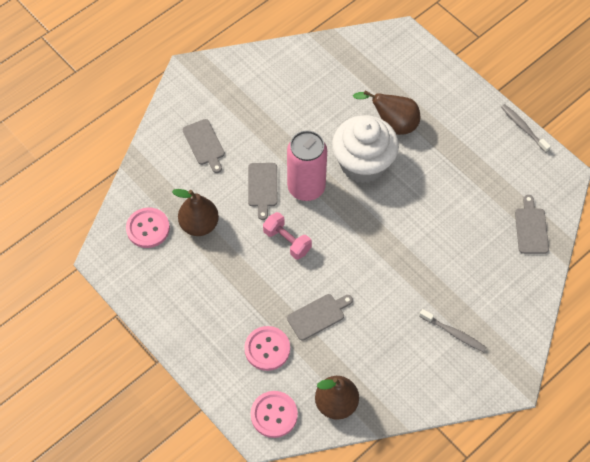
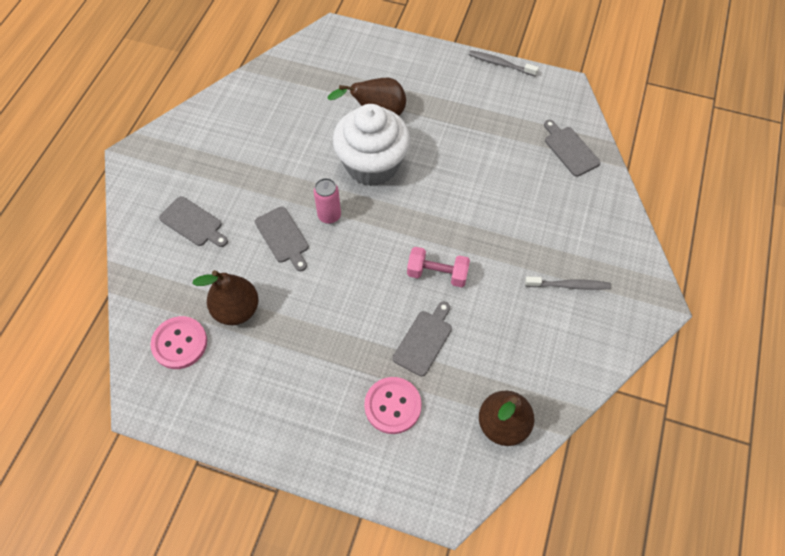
camera: 30 degrees left, 0 degrees up
pink button [251,391,298,438] -> none
pink dumbbell [263,212,312,260] -> pink dumbbell moved to [407,247,470,287]
pink can [287,130,327,201] -> pink can [313,178,341,224], size x0.53

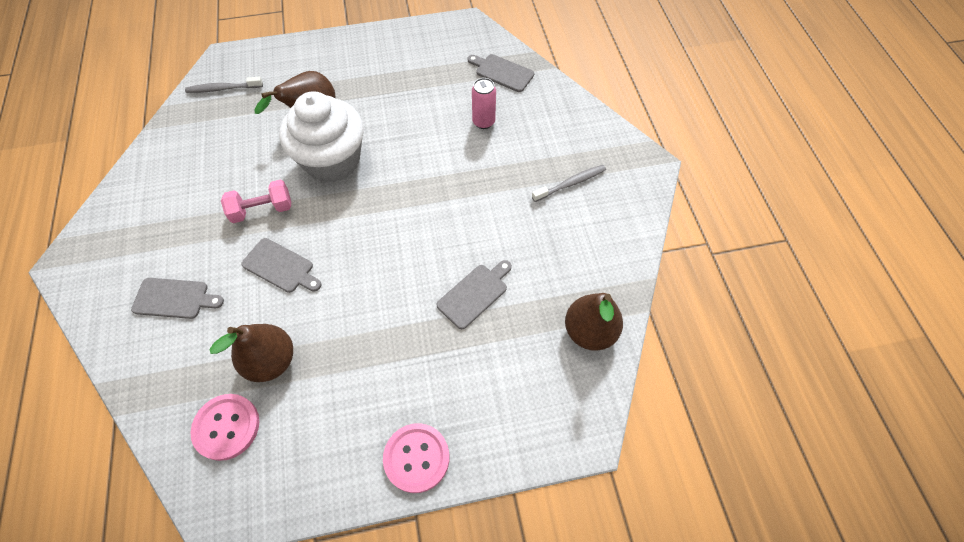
camera: 30 degrees left, 0 degrees up
pink can [313,178,341,224] -> pink can moved to [472,78,496,129]
pink button [364,377,422,434] -> pink button moved to [383,423,450,493]
grey cutting board [393,302,452,377] -> grey cutting board turned 45 degrees clockwise [437,260,512,329]
pink dumbbell [407,247,470,287] -> pink dumbbell moved to [221,180,291,223]
grey toothbrush [469,50,539,77] -> grey toothbrush moved to [185,77,263,93]

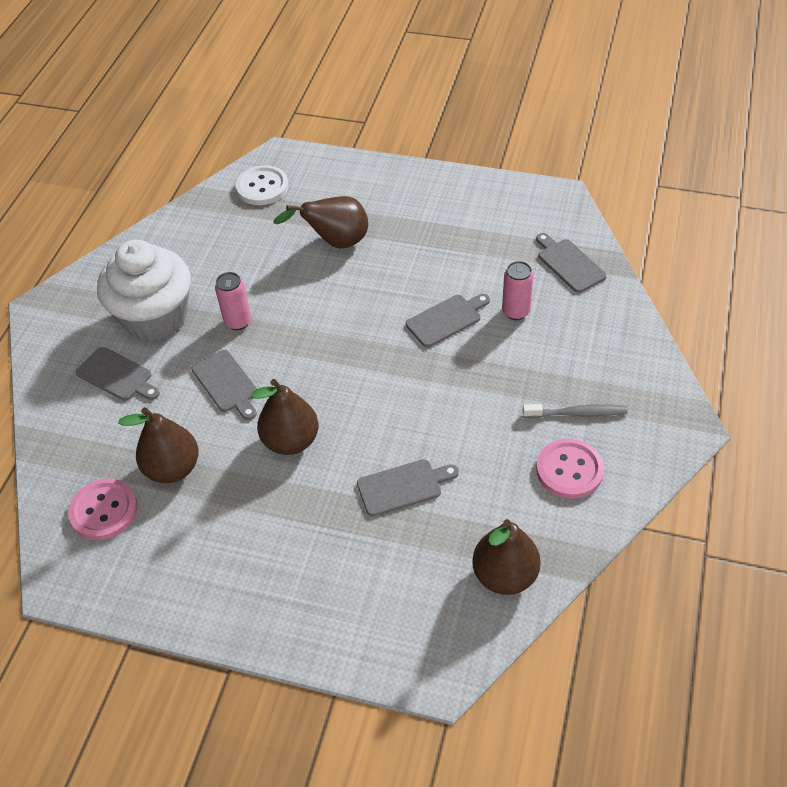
camera: 30 degrees right, 10 degrees down
grey toothbrush [185,77,263,93] -> white button [236,165,289,205]
pink dumbbell [221,180,291,223] -> pink can [215,272,251,330]
white cupcake [279,92,364,183] -> white cupcake moved to [97,240,191,341]
pink button [383,423,450,493] -> pink button moved to [536,439,604,499]
none -> brown pear [251,379,318,455]
none -> grey cutting board [406,294,490,347]

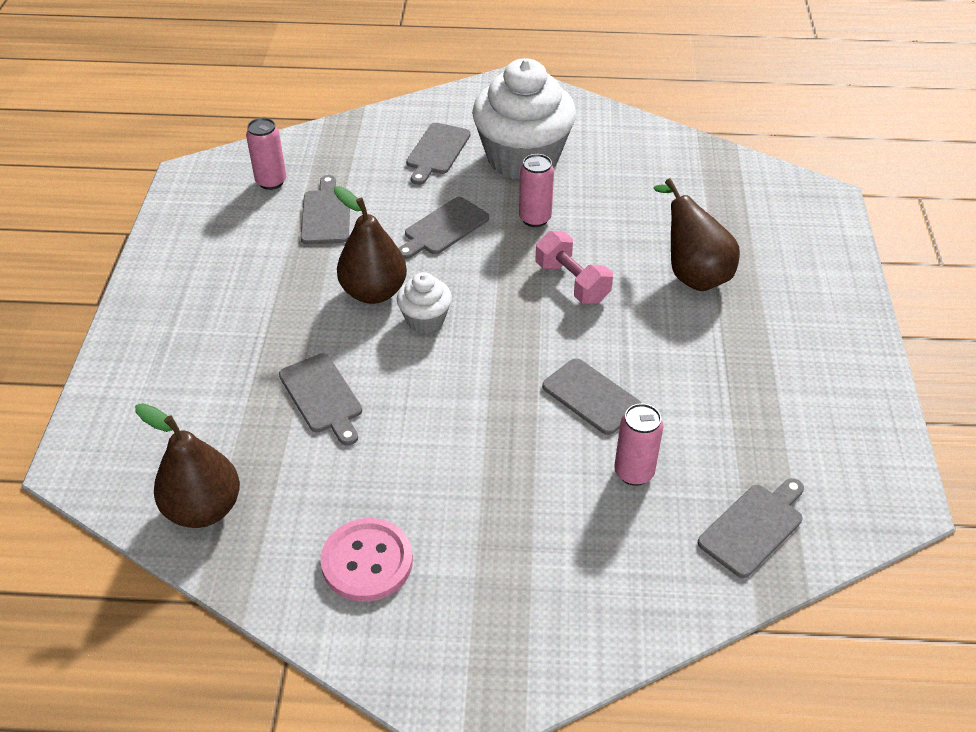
camera: 75 degrees right, 5 degrees down
pink button [68,479,138,540] -> pink can [246,118,286,190]
brown pear [118,407,199,483] -> grey cutting board [301,175,350,244]
white button [236,165,289,205] -> none
grey toothbrush [523,404,628,418] -> none
none -> white cupcake [397,272,452,333]
none -> pink dumbbell [536,231,613,304]

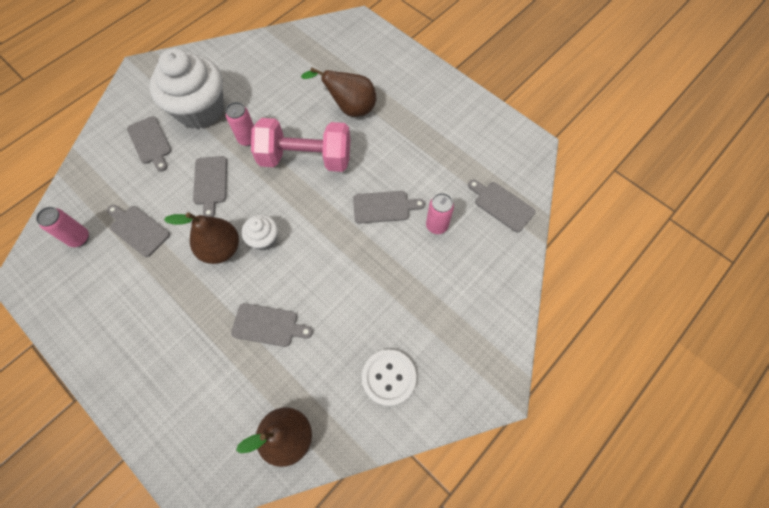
camera: 50 degrees left, 20 degrees up
pink button [321,518,413,602] -> white button [362,350,416,406]
pink dumbbell [536,231,613,304] -> pink dumbbell [251,118,350,172], size x1.75
grey cutting board [698,478,804,578] -> grey cutting board turned 45 degrees counterclockwise [468,180,535,232]

